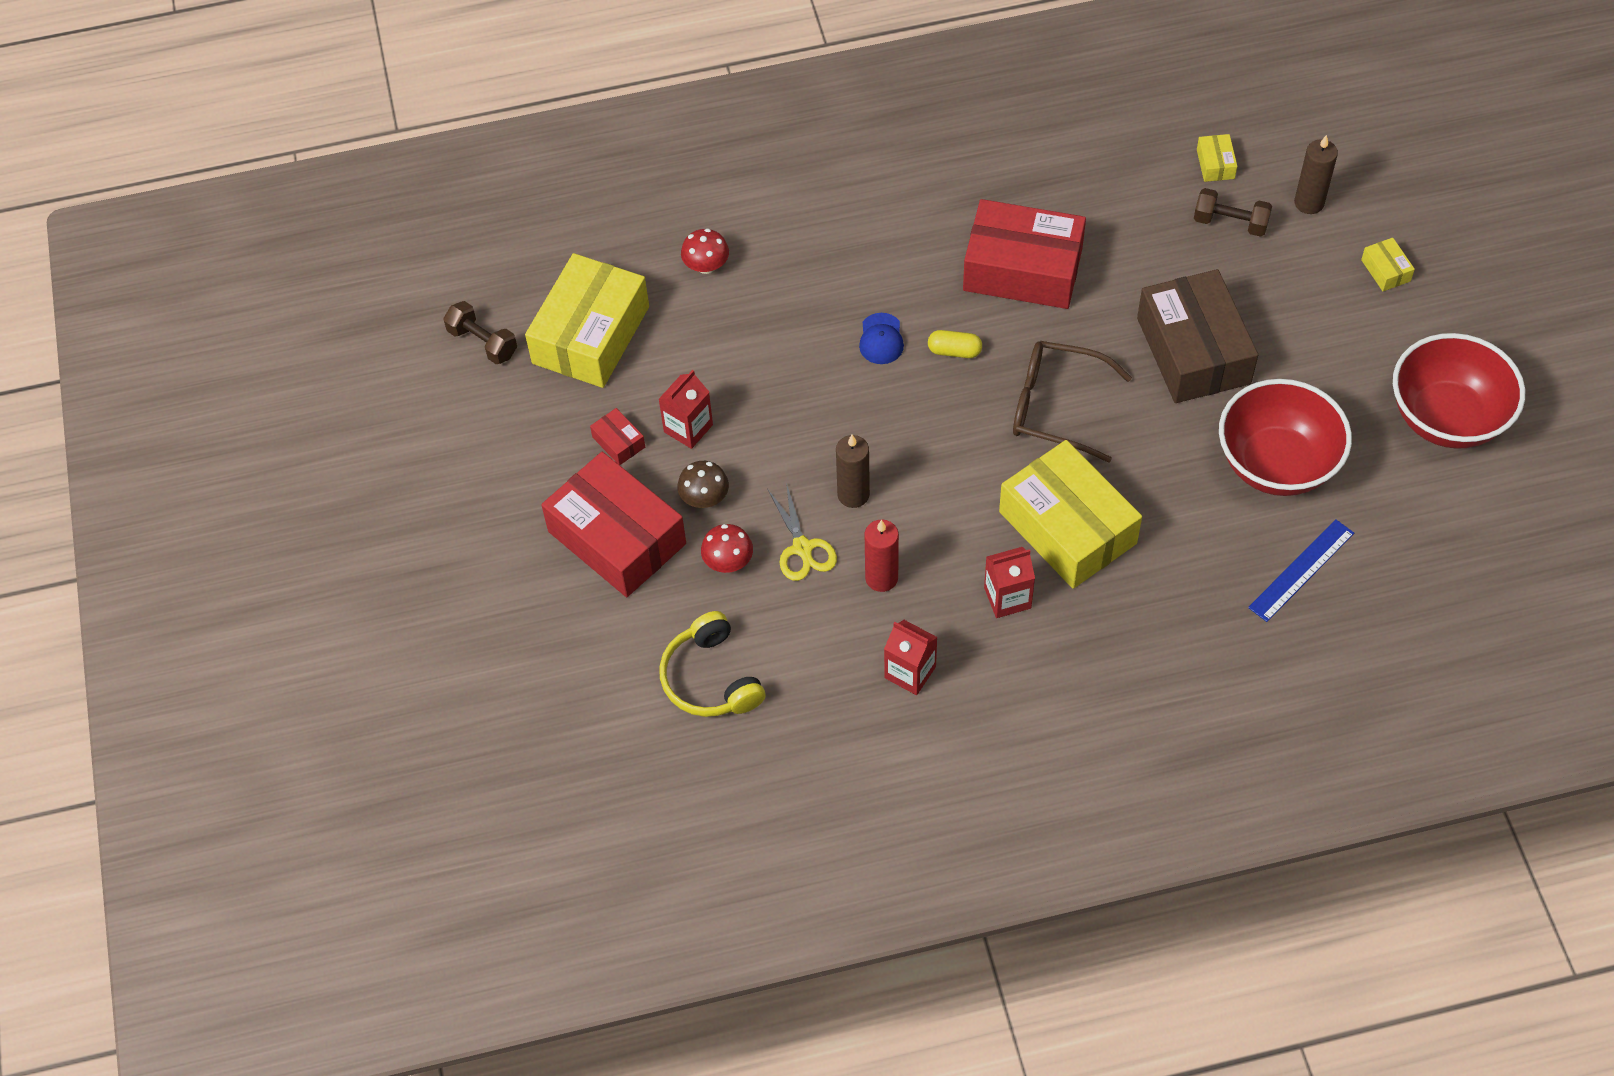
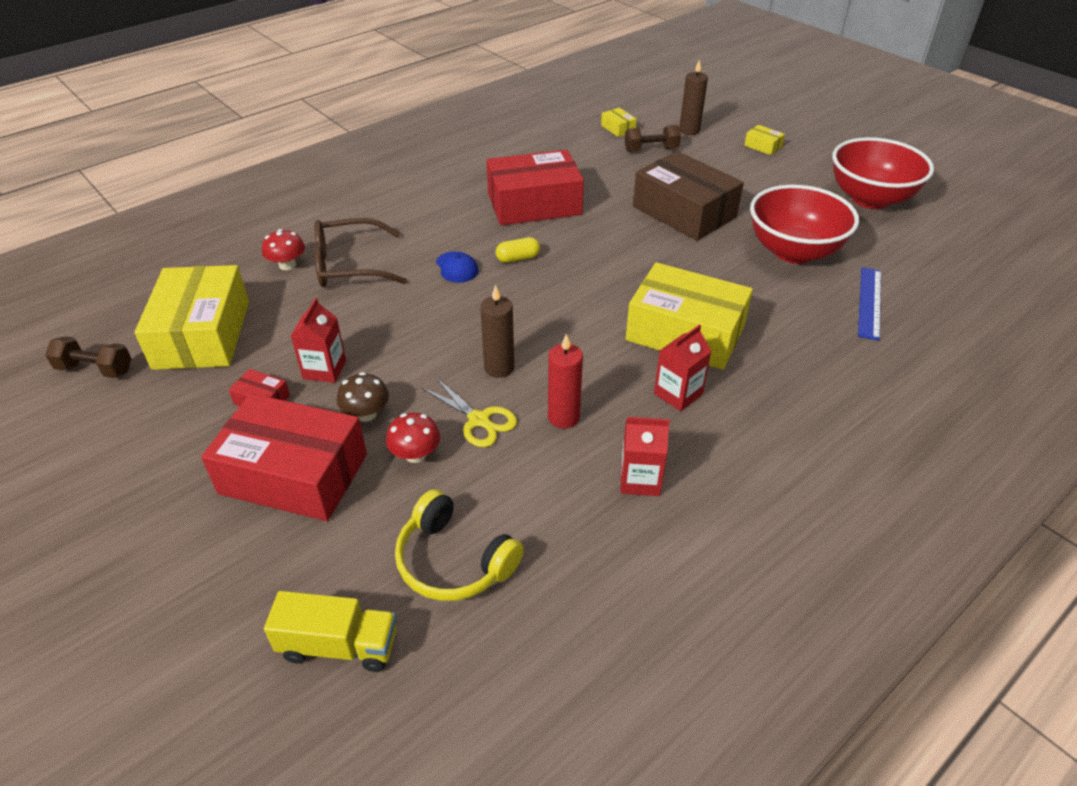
camera: 30 degrees left, 15 degrees down
brown glasses [1013,341,1132,462] -> brown glasses moved to [314,218,407,287]
none -> yellow truck [264,591,397,672]

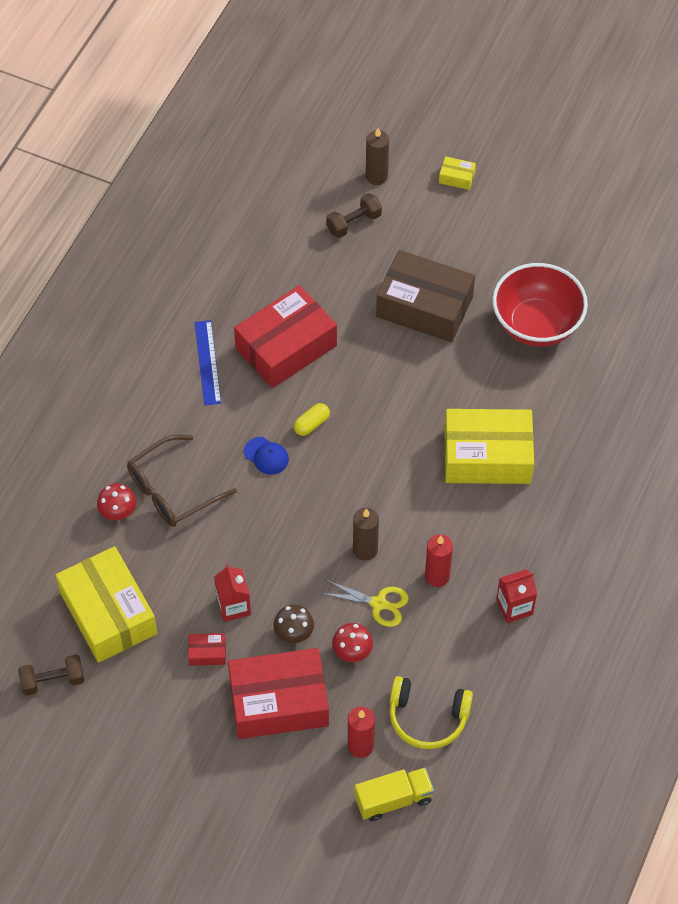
camera: 25 degrees left, 15 degrees up
yellow box [601,108,637,137] -> none
red carton [654,324,712,411] -> none
red bowl [832,137,934,209] -> none
blue ruler [858,267,881,341] -> blue ruler moved to [195,320,221,405]
none -> red candle [348,706,375,758]

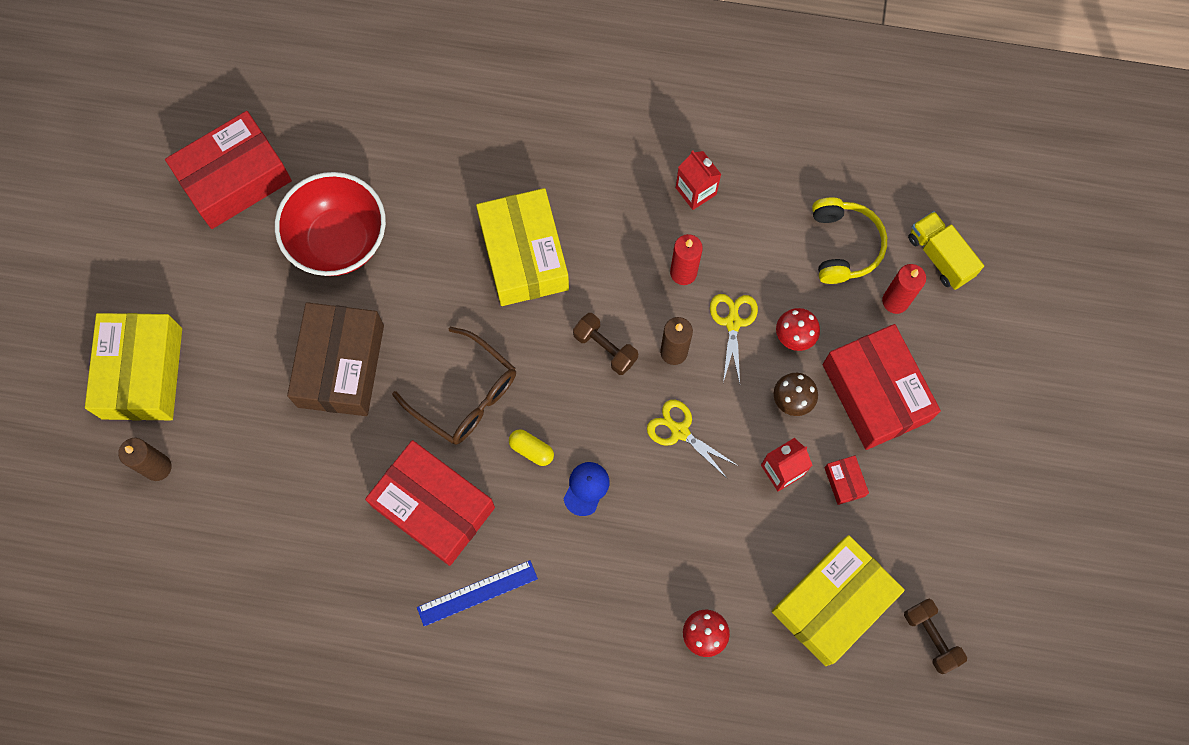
camera: 105 degrees left, 15 degrees up
brown glasses [127,435,237,527] -> brown glasses moved to [392,327,516,445]
brown dumbbell [326,193,382,238] -> brown dumbbell moved to [573,313,638,375]
yellow box [439,156,476,190] -> yellow box [85,313,182,420], size x2.47
none -> red box [165,111,292,229]
none -> yellow scissors [647,400,738,479]

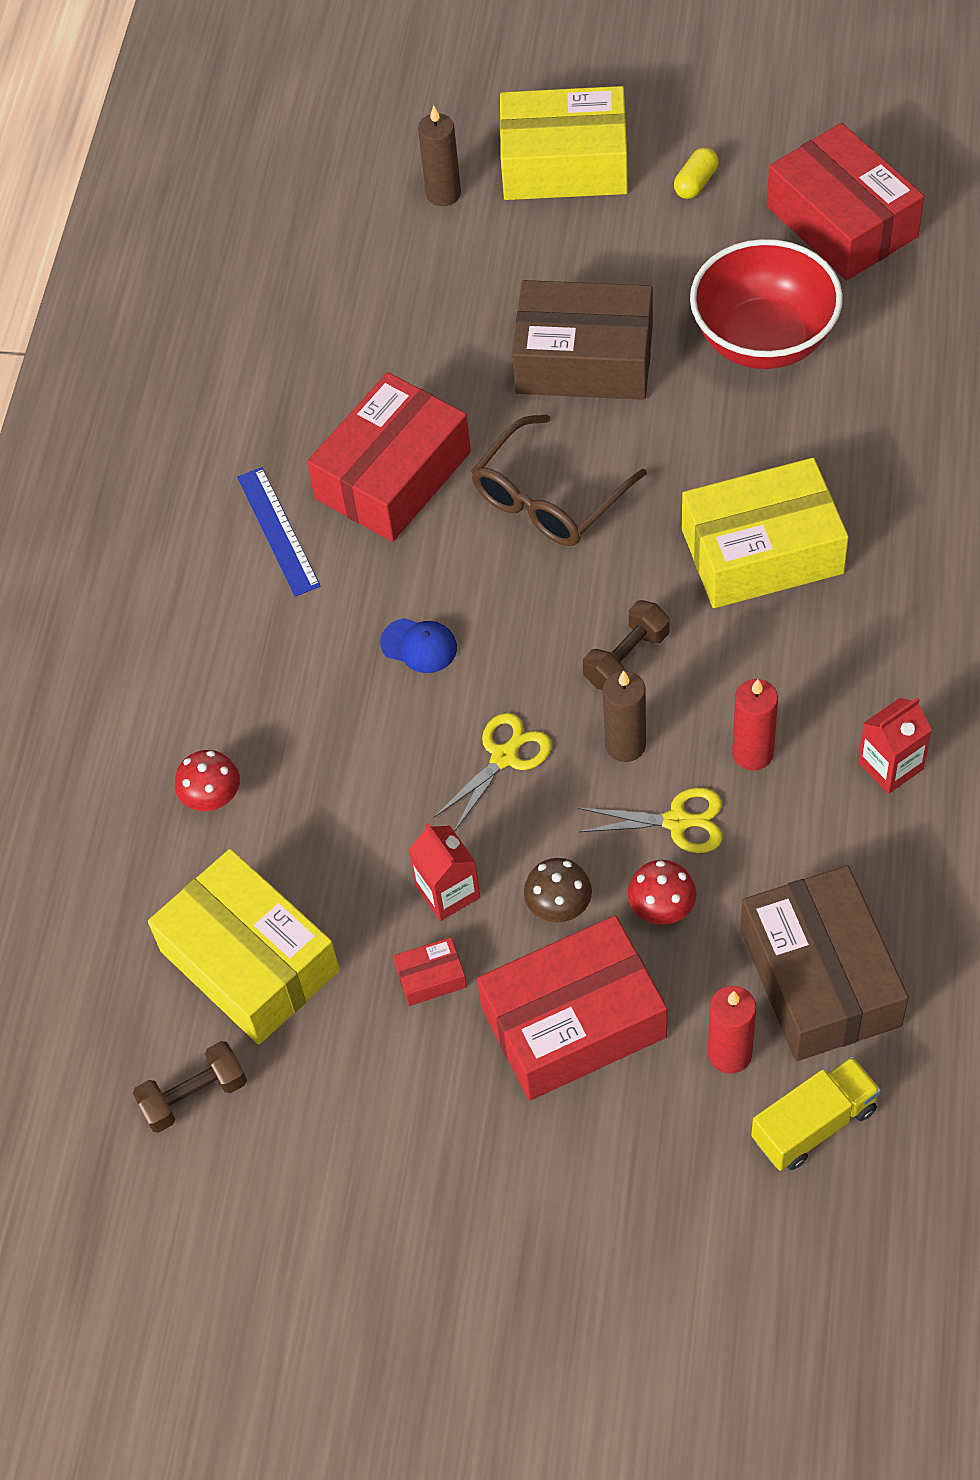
camera: 95 degrees right, 15 degrees down
yellow capsule [509,429,554,466] -> yellow capsule moved to [674,147,718,199]
yellow headphones [812,197,887,284] -> brown box [740,865,909,1061]

